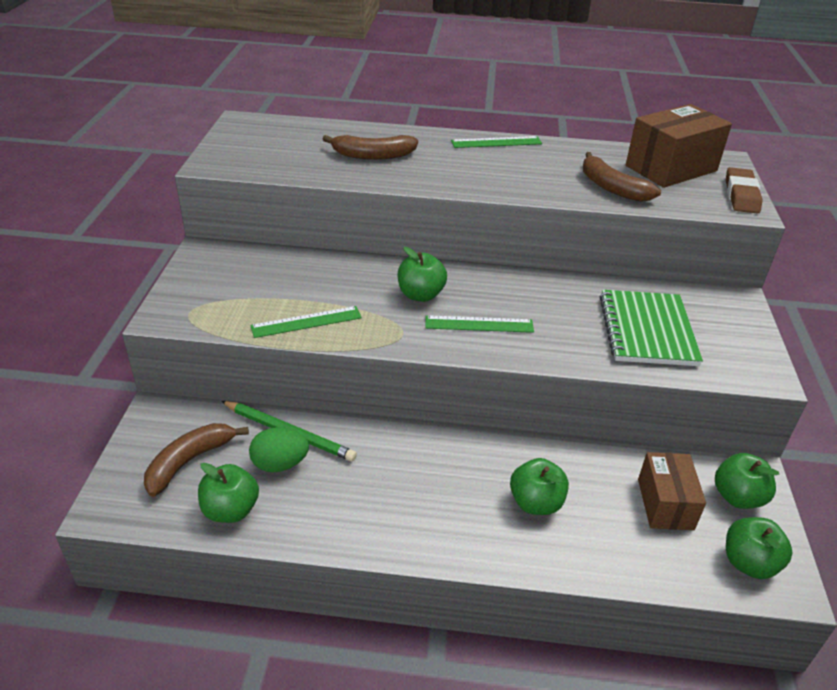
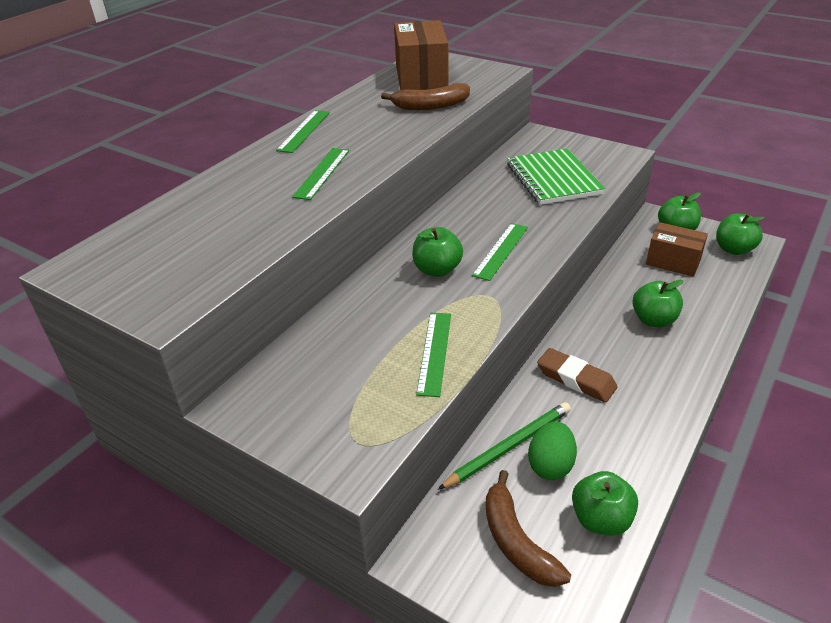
camera: 60 degrees left, 0 degrees up
brown banana [323,135,418,160] -> none
green notebook [600,290,703,366] -> green notebook turned 45 degrees clockwise [507,149,605,205]
brown eraser [726,167,762,214] -> brown eraser moved to [537,348,617,402]
none -> green ruler [292,148,349,200]

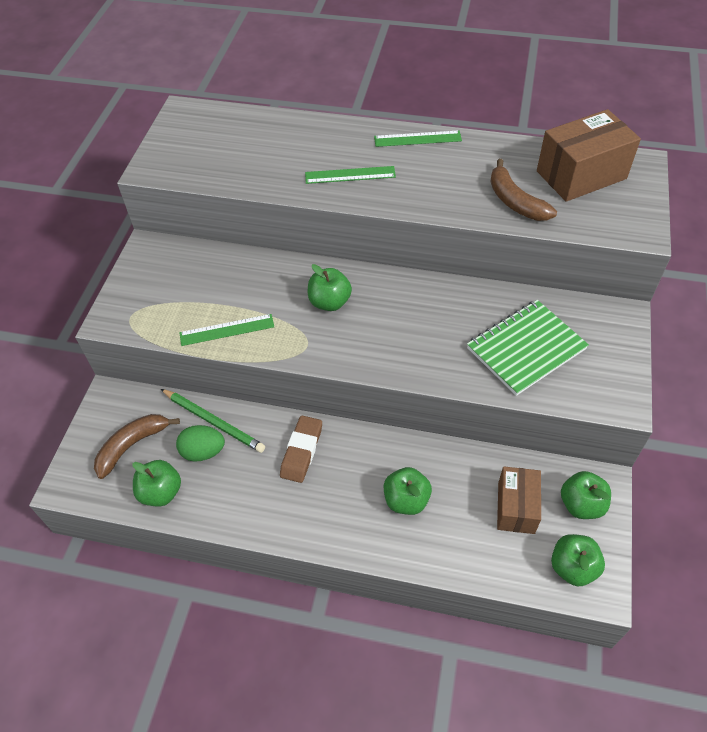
camera: 70 degrees right, 15 degrees up
green ruler [472,223,528,281] -> none

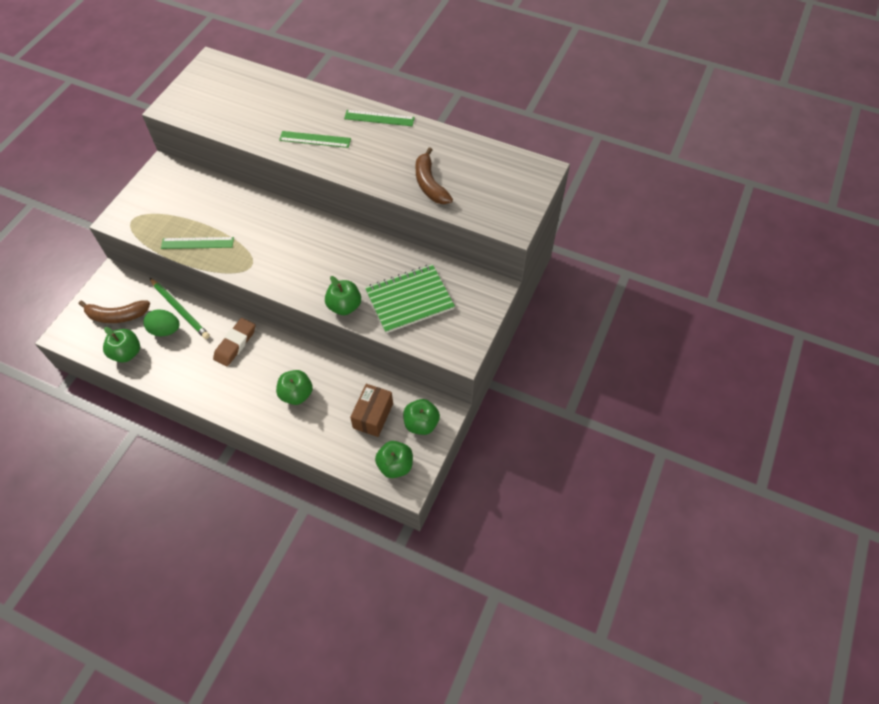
camera: 10 degrees right, 5 degrees up
brown banana [94,414,180,479] -> brown banana turned 150 degrees counterclockwise [79,300,150,323]
green apple [308,264,352,311] -> green apple moved to [325,276,361,315]
brown box [537,109,641,202] -> none

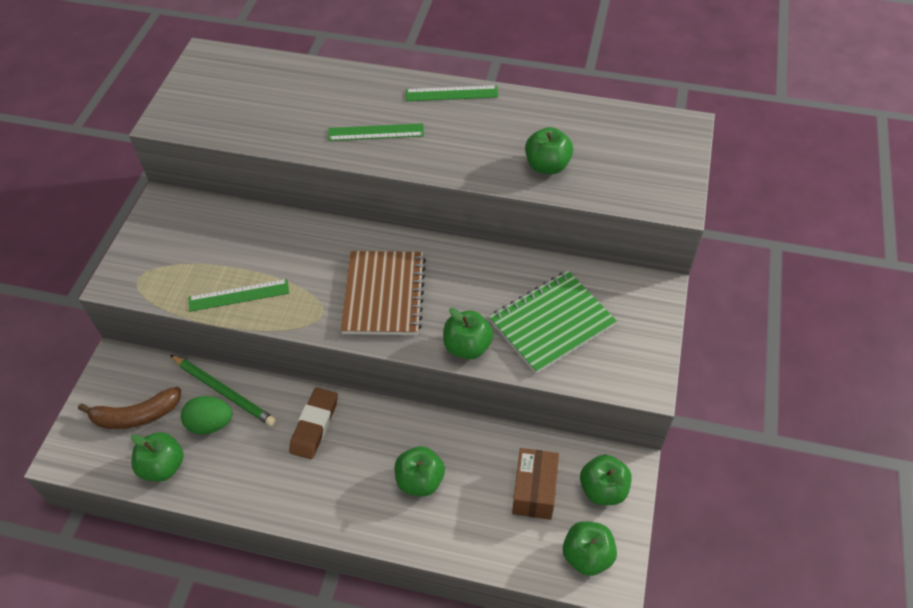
camera: 10 degrees left, 5 degrees down
brown banana [416,147,453,204] -> green apple [525,127,573,174]
none -> brown notebook [340,251,426,335]

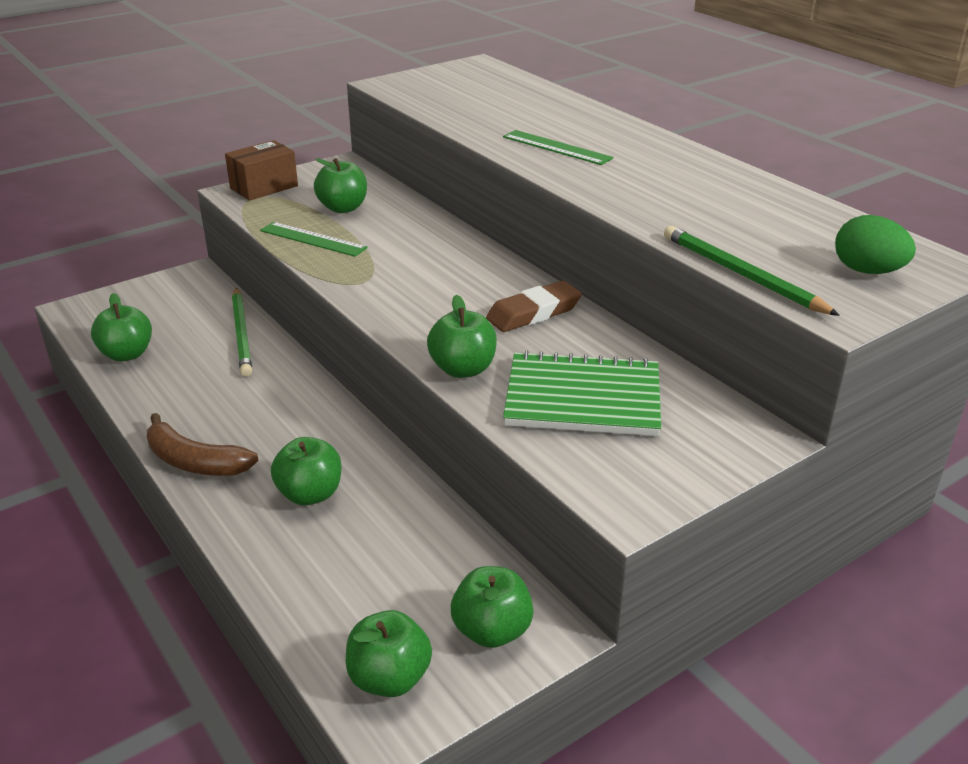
camera: 40 degrees right, 20 degrees down
brown banana [78,387,181,429] -> brown banana moved to [147,413,258,476]
green egg [181,396,232,434] -> green egg moved to [835,215,916,274]
brown eraser [289,388,338,459] -> brown eraser moved to [486,281,582,332]
brown notebook [340,251,426,335] -> none
green ruler [406,85,498,101] -> none
brown box [512,448,559,520] -> brown box moved to [225,140,298,201]
green apple [525,127,573,174] -> green apple moved to [314,158,367,213]
none -> green pencil [664,226,840,316]

